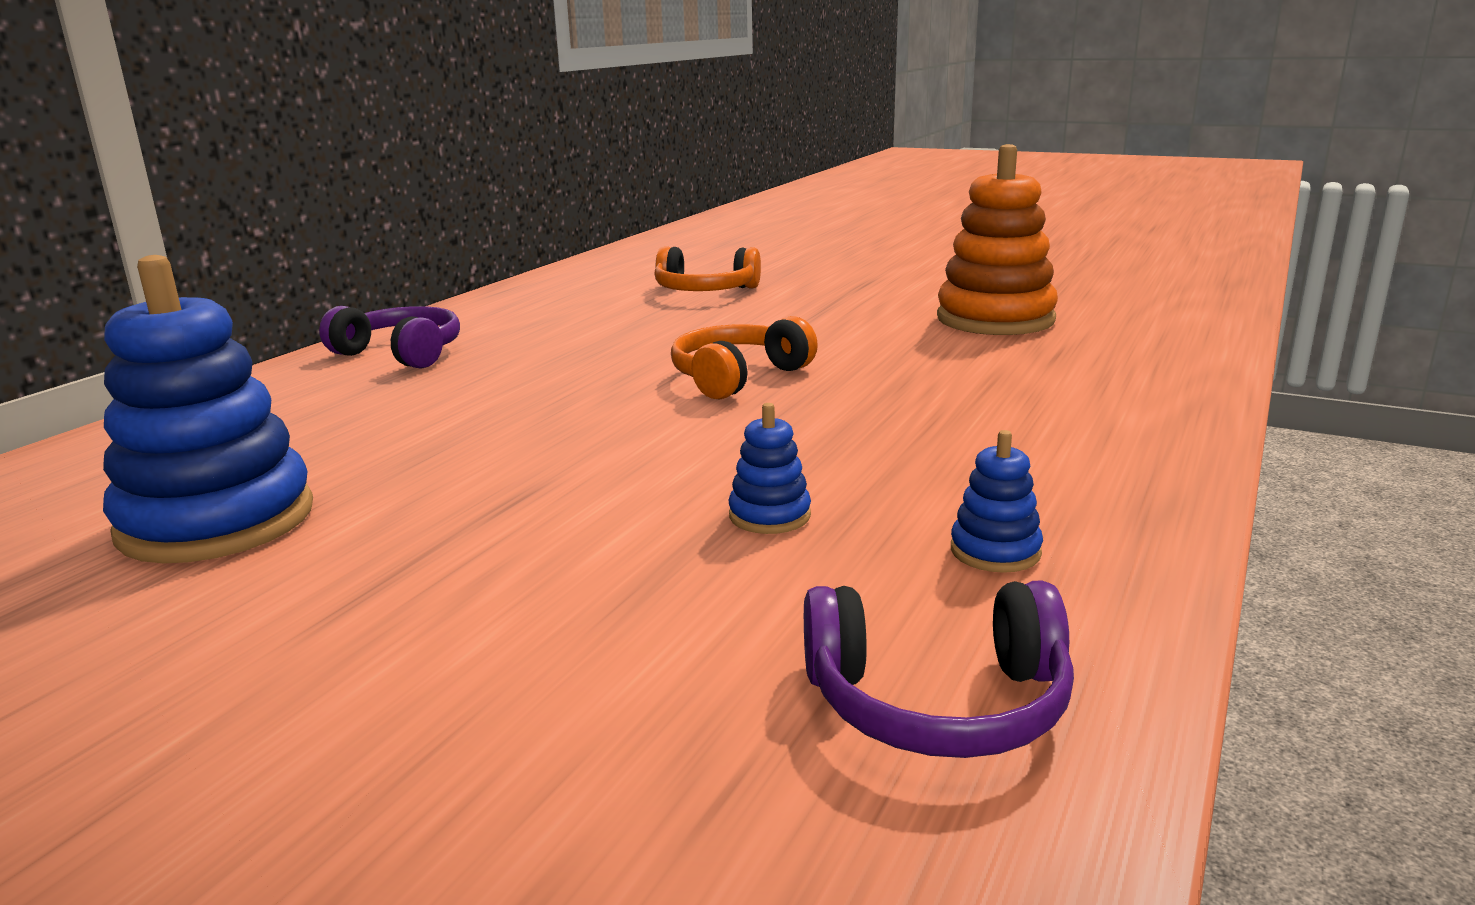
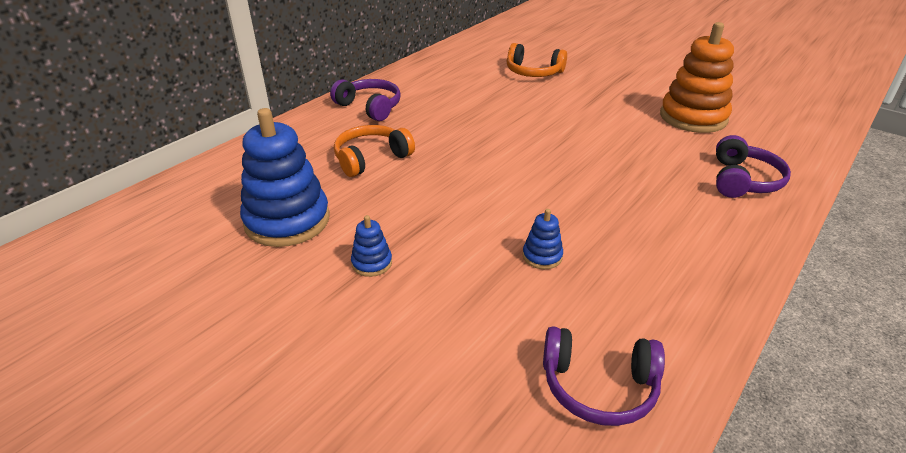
camera: 10 degrees right, 15 degrees up
orange headphones [671,316,818,400] -> orange headphones moved to [334,125,415,177]
blue stacking toy [951,430,1043,573] -> blue stacking toy moved to [351,215,392,277]
none -> purple headphones [716,135,791,198]

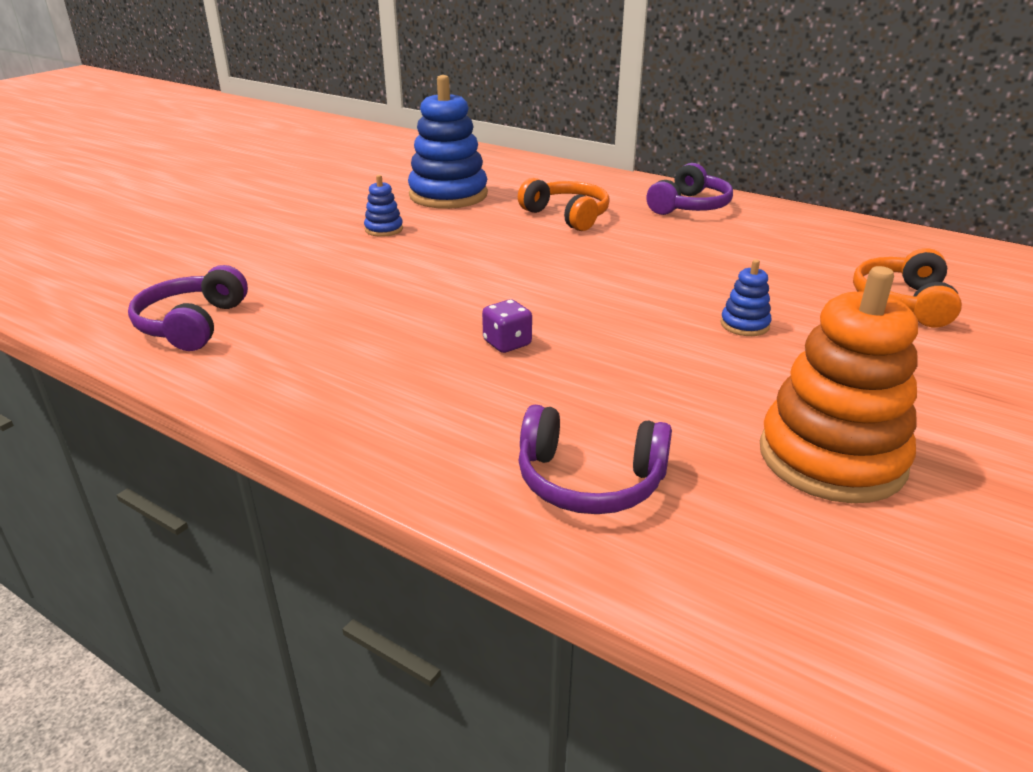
camera: 85 degrees right, 5 degrees down
blue stacking toy [523,209,563,269] -> blue stacking toy moved to [720,259,771,336]
none -> purple dice [482,299,532,353]

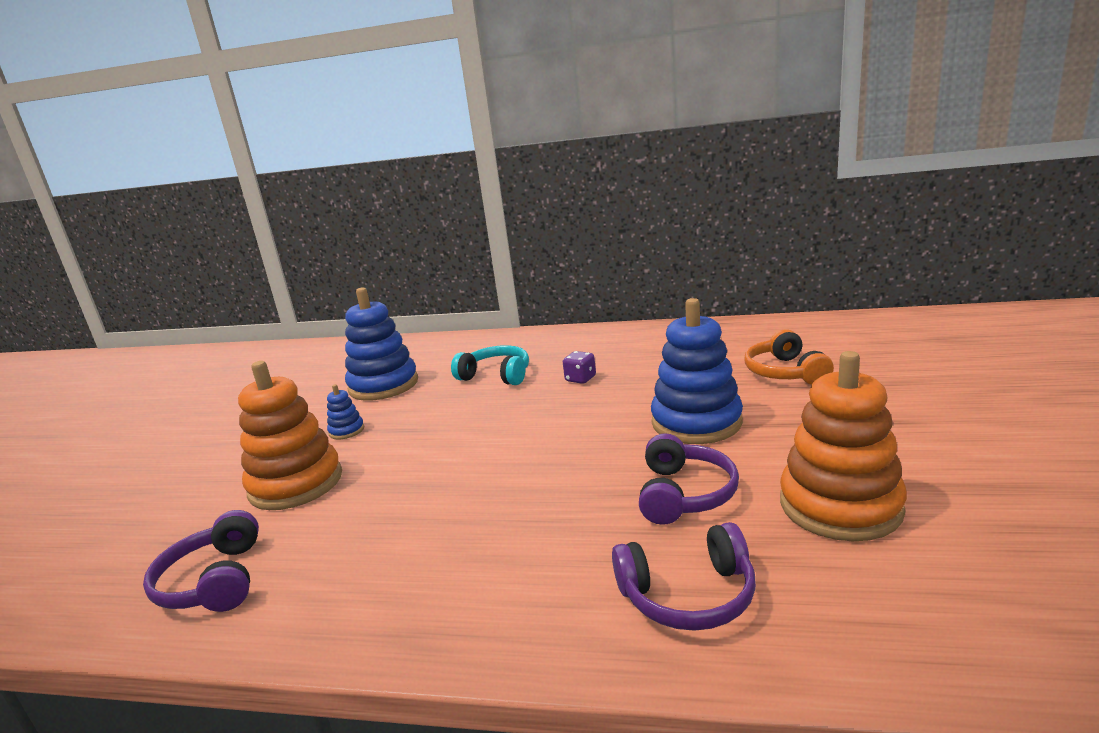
camera: 20 degrees left, 10 degrees down
purple dice [482,299,532,353] -> purple dice moved to [563,351,596,384]
orange headphones [518,178,610,231] -> turquoise headphones [451,345,529,385]
purple headphones [646,163,733,215] -> purple headphones moved to [639,433,739,525]
blue stacking toy [720,259,771,336] -> blue stacking toy [651,298,743,444], size x2.27
none -> orange stacking toy [238,361,342,510]

